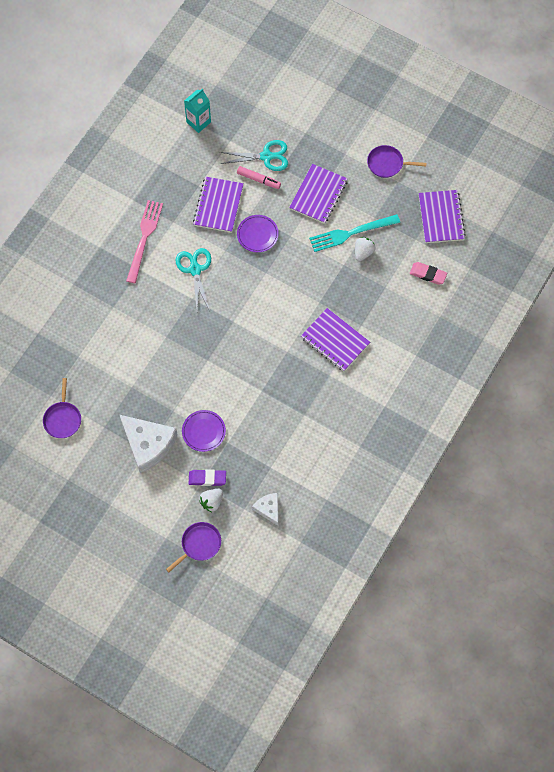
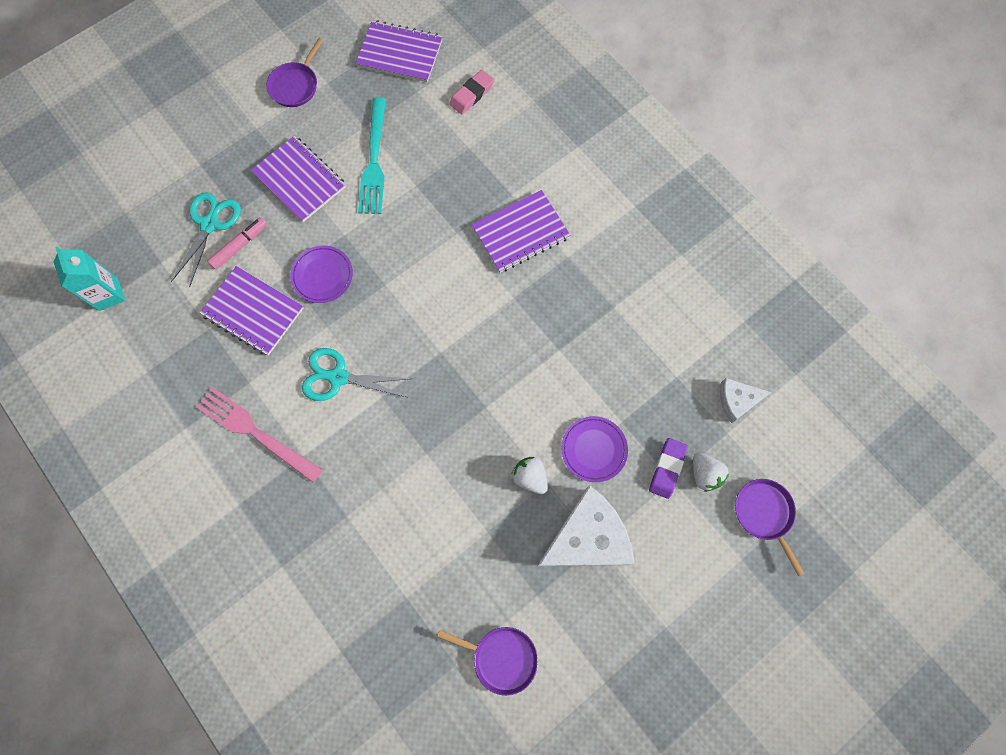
camera: 70 degrees left, 5 degrees up
white strawberry [355,237,375,261] -> white strawberry moved to [511,457,548,494]

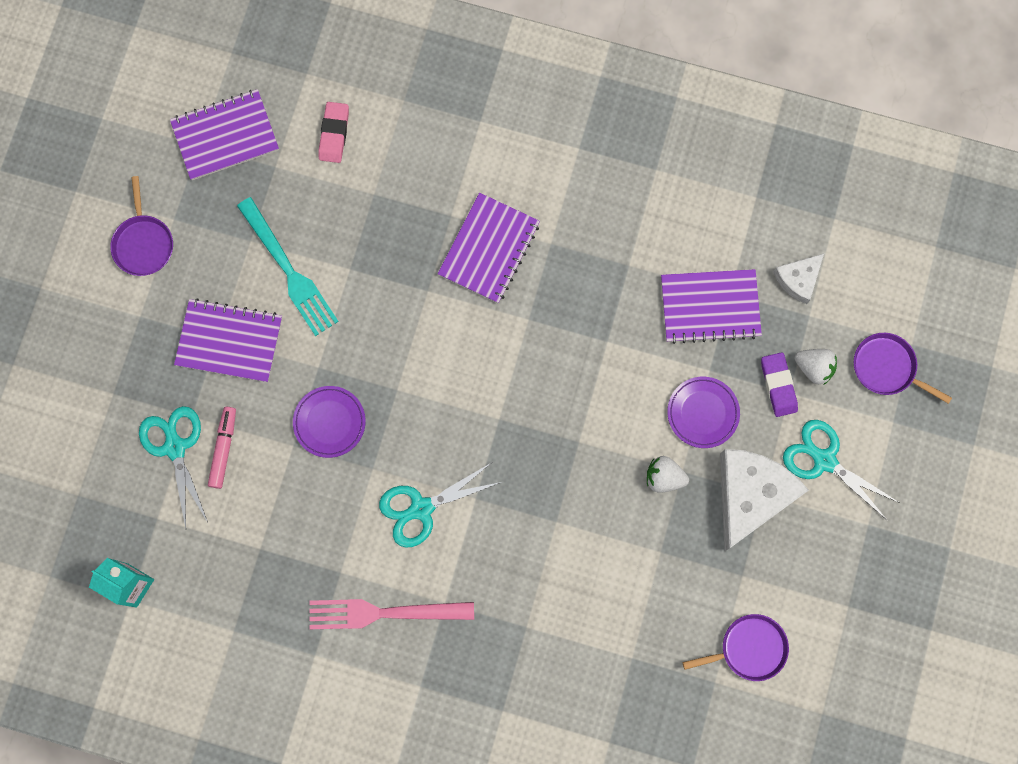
camera: 35 degrees left, 5 degrees up
purple notebook [200,266,304,356] -> purple notebook moved to [661,269,762,344]
none -> turquoise scissors [783,420,900,521]

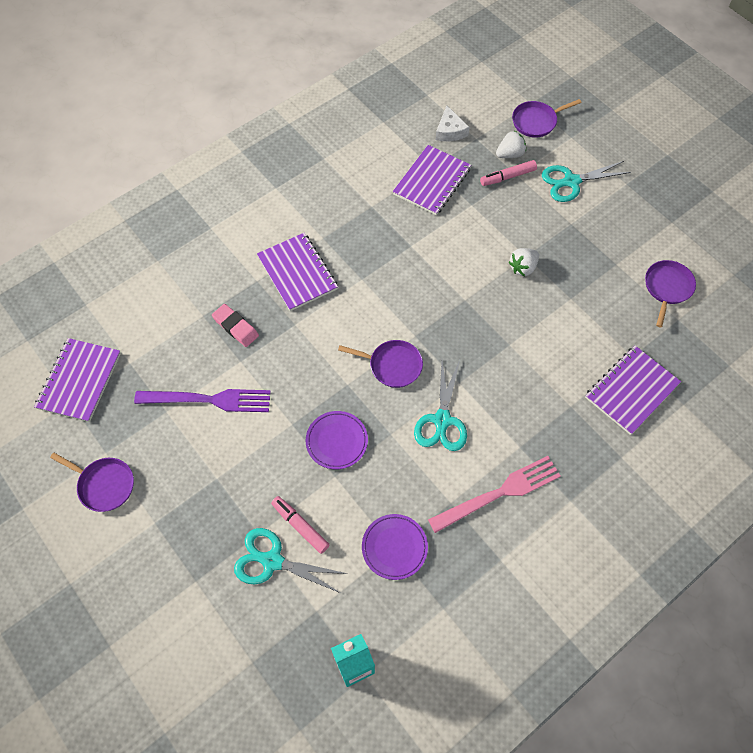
camera: 55 degrees left, 15 degrees down
purple notebook [174,298,282,382] -> purple notebook moved to [585,346,681,435]
turquoise fork [237,197,339,336] -> purple fork [134,389,271,412]
pink fork [310,599,474,629] -> pink fork turned 150 degrees counterclockwise [428,456,561,533]
pink eraser [319,102,349,163] -> pink eraser moved to [212,304,259,347]
purple plate [667,377,740,448] -> purple plate moved to [362,514,428,580]
white cheese [720,449,809,551] -> none
purple eraser [761,352,798,417] -> pink marker [480,160,537,186]
none -> purple pan [338,340,423,388]

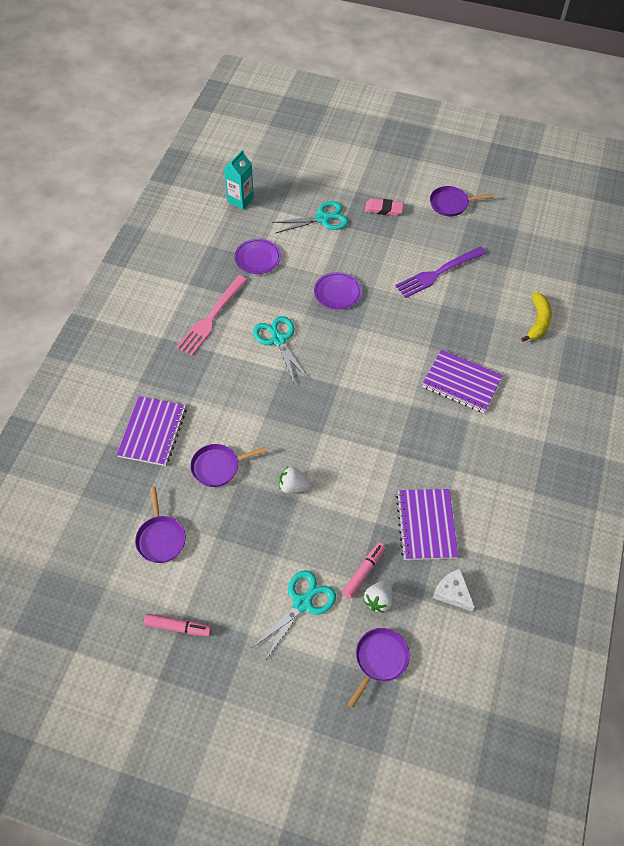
camera: 145 degrees right, 5 degrees down
purple notebook [34,338,121,422] -> none
pink eraser [212,304,259,347] -> pink eraser moved to [365,198,404,216]
pink marker [271,496,330,554] -> pink marker moved to [144,614,212,636]
purple pan [338,340,423,388] -> purple pan moved to [190,444,267,487]
white strawberry [509,248,539,276] -> white strawberry turned 90 degrees counterclockwise [279,466,311,494]
none -> yellow banana [521,292,552,342]

